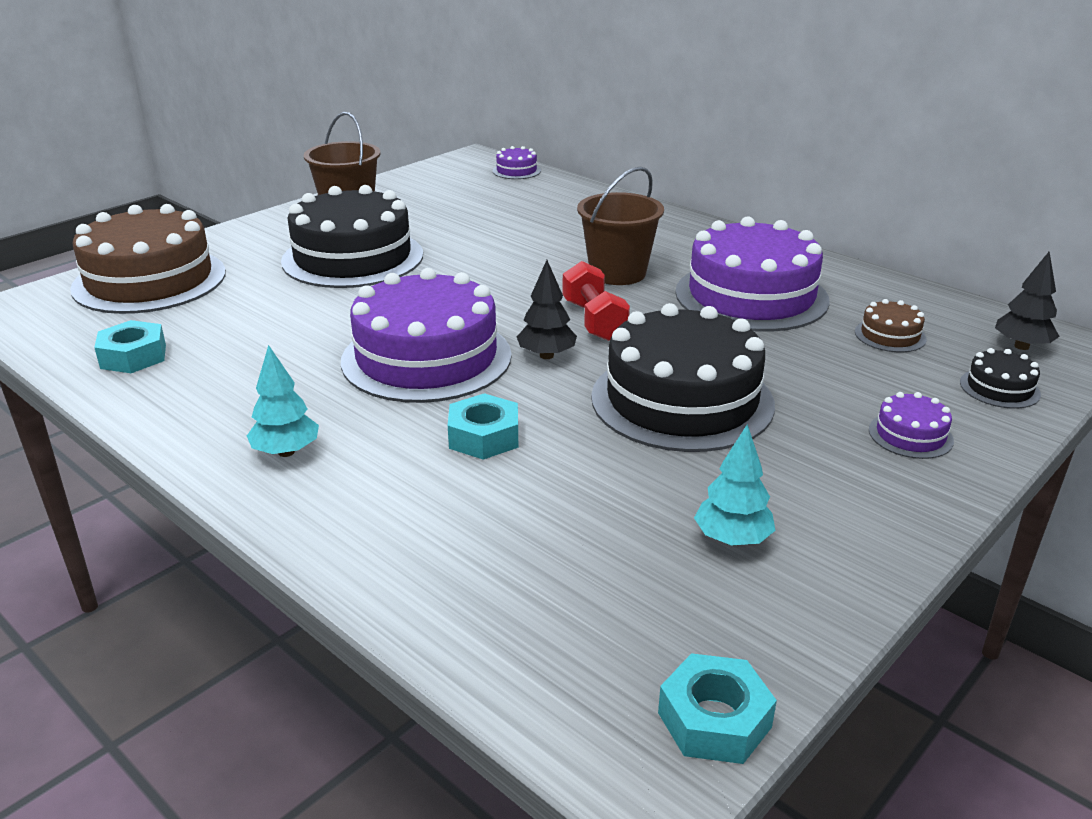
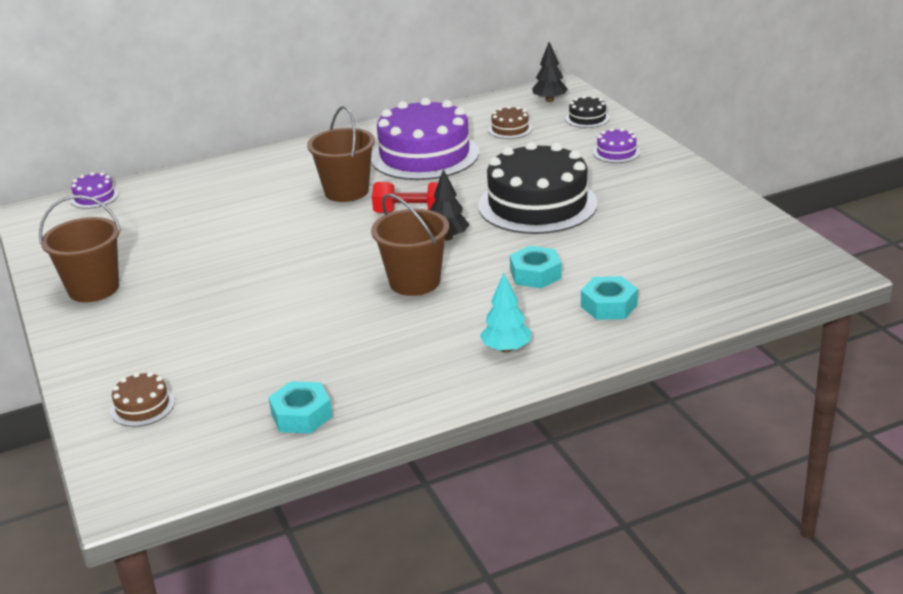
camera: 65 degrees left, 0 degrees up
brown cake [70,204,226,314] -> brown cake [110,372,175,427], size x0.42
black cake [281,185,423,288] -> none
purple cake [341,268,512,403] -> brown bucket [371,194,449,296]
turquoise nut [658,653,777,764] -> turquoise nut moved to [581,276,638,320]
turquoise tree [694,424,776,546] -> none

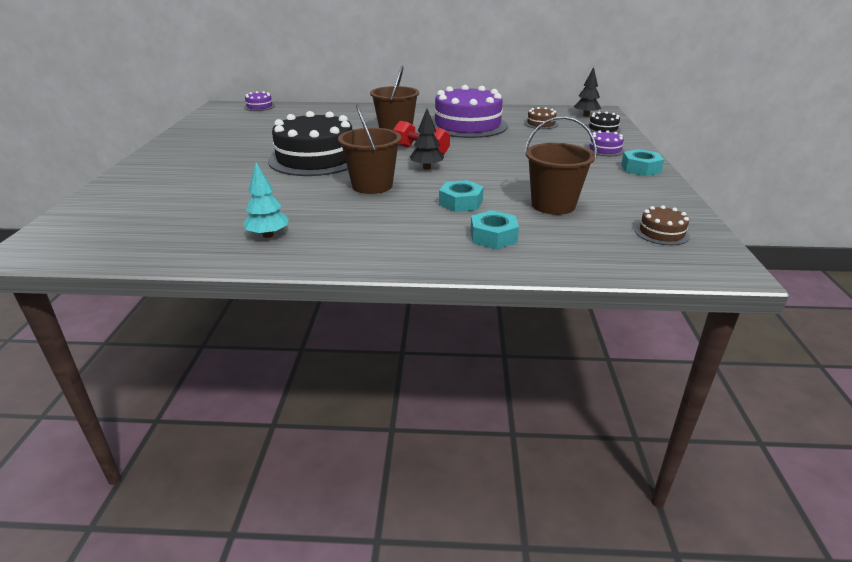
camera: 25 degrees right, 0 degrees up
brown bucket [39,195,121,302] -> brown bucket moved to [524,116,597,215]
brown cake [110,372,175,427] -> brown cake moved to [635,205,690,245]
turquoise nut [268,381,333,433] -> turquoise nut moved to [621,149,664,176]
black cake [478,141,598,234] -> black cake moved to [268,111,352,176]
turquoise tree [480,273,531,353] -> turquoise tree moved to [243,162,289,238]

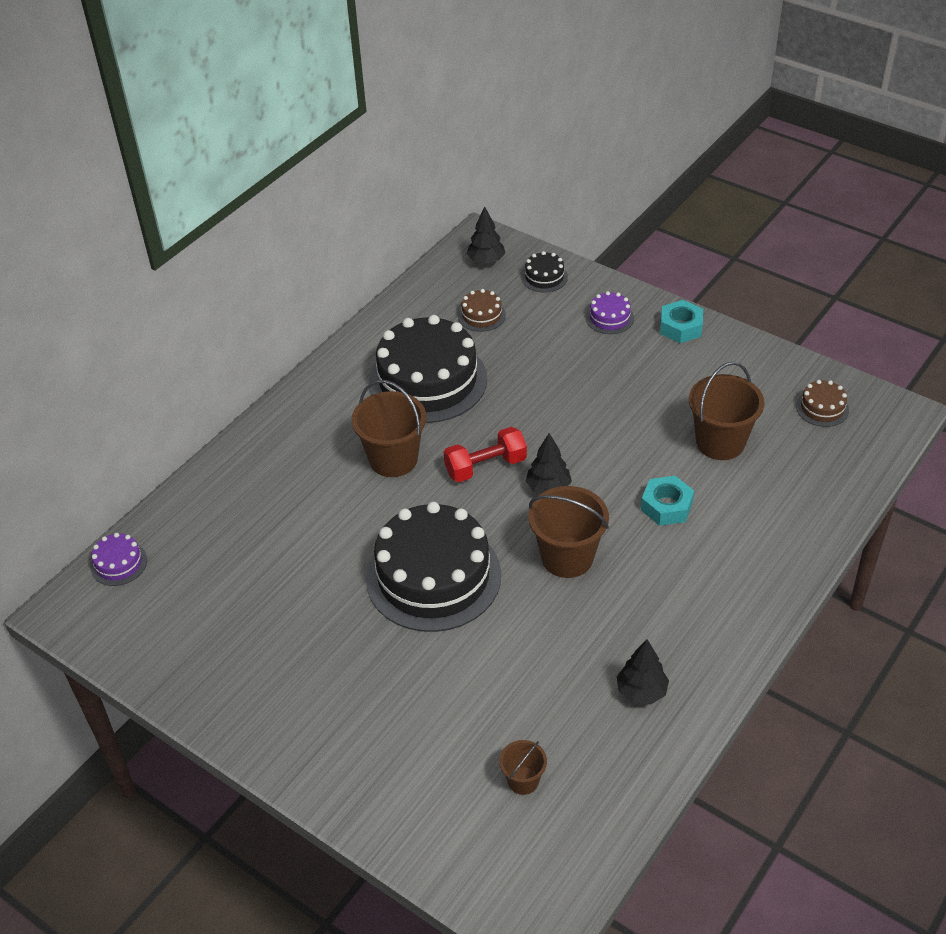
camera: 55 degrees left, 15 degrees up
turquoise tree [243,162,289,238] -> black tree [616,639,669,705]
purple cake [432,85,508,138] -> black cake [369,315,487,423]
turquoise nut [471,210,519,249] -> none
none -> brown bucket [499,740,547,795]

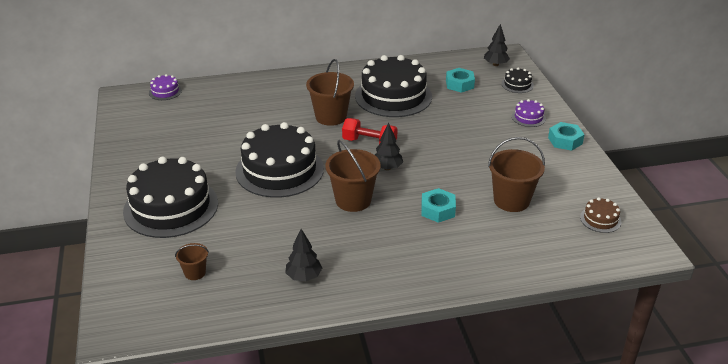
camera: 40 degrees right, 10 degrees down
brown cake [458,289,506,332] -> turquoise nut [446,68,475,93]
none -> black cake [123,157,218,238]

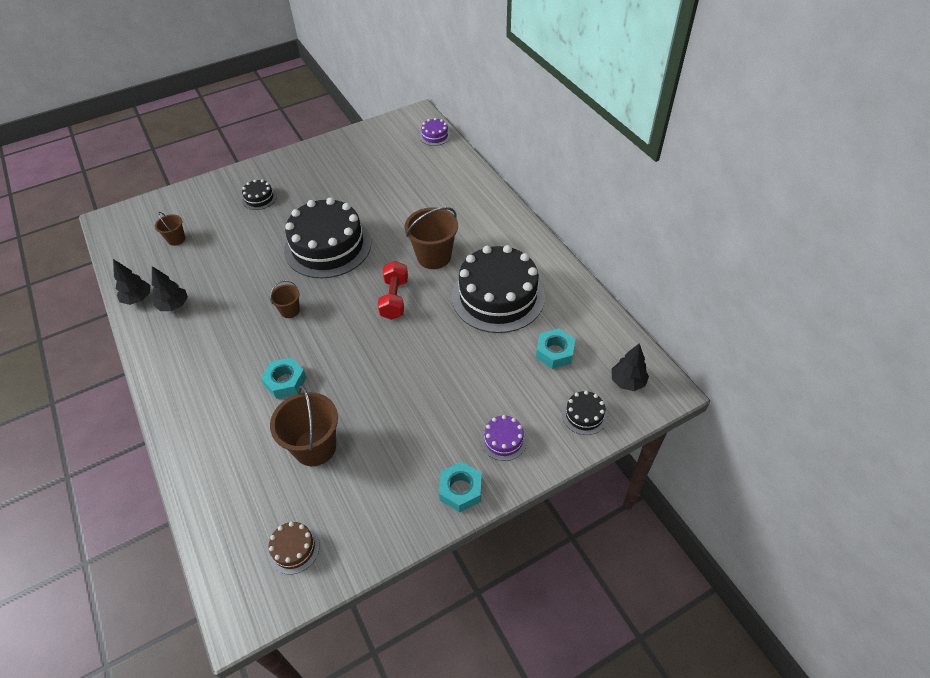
camera: 75 degrees right, 15 degrees up
black cake [123,157,218,238] -> black cake [242,179,277,210], size x0.42
brown bucket [325,140,381,212] -> brown bucket [270,280,300,318], size x0.53
black tree [375,122,403,170] -> black tree moved to [113,259,151,305]

